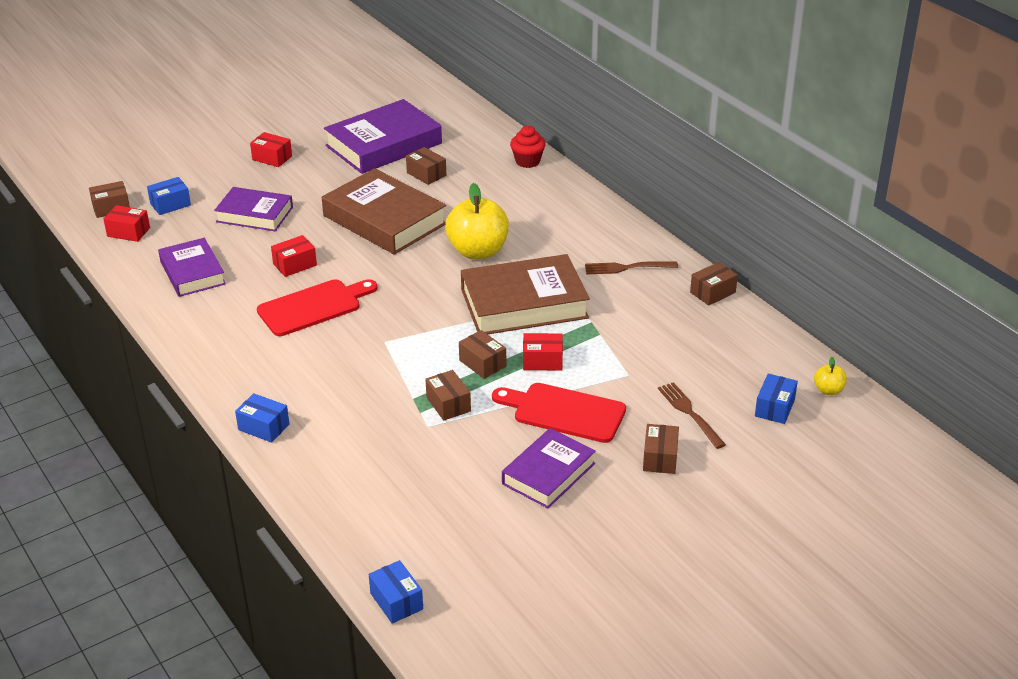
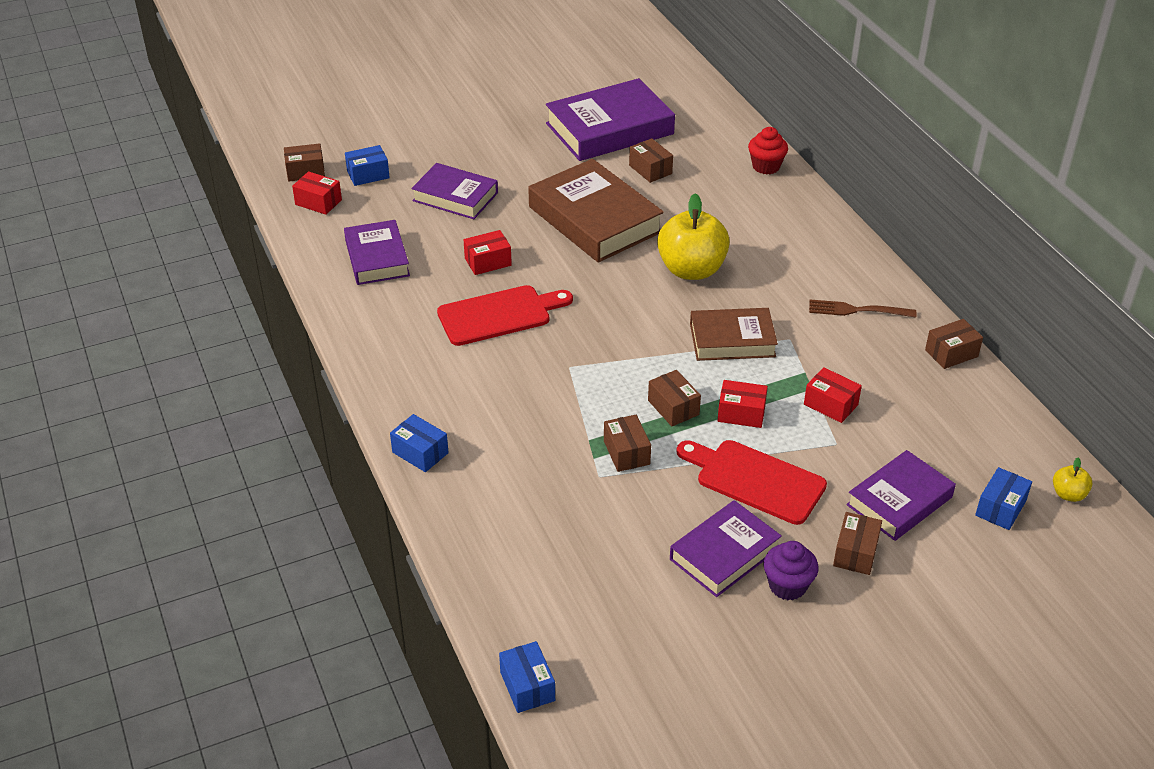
camera: 10 degrees right, 5 degrees up
red box [250,132,292,167] -> red box moved to [804,367,862,423]
brown book [461,254,590,334] -> brown book [690,308,778,361], size x0.62
brown fork [658,382,726,449] -> purple book [846,450,956,541]
none -> purple cupcake [764,541,818,600]

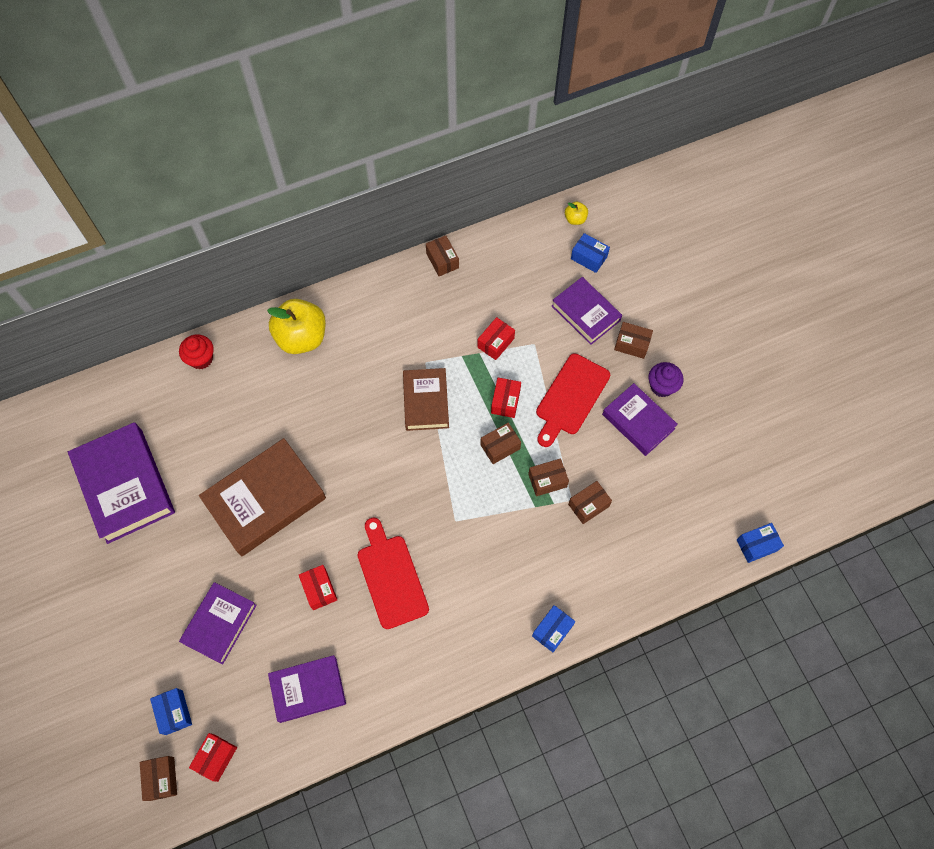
camera: 90 degrees left, 25 degrees up
brown box [629,138,673,183] -> brown box moved to [568,481,612,524]
yellow apple [657,193,730,280] -> yellow apple moved to [267,299,326,354]
brown fork [809,300,917,318] -> none

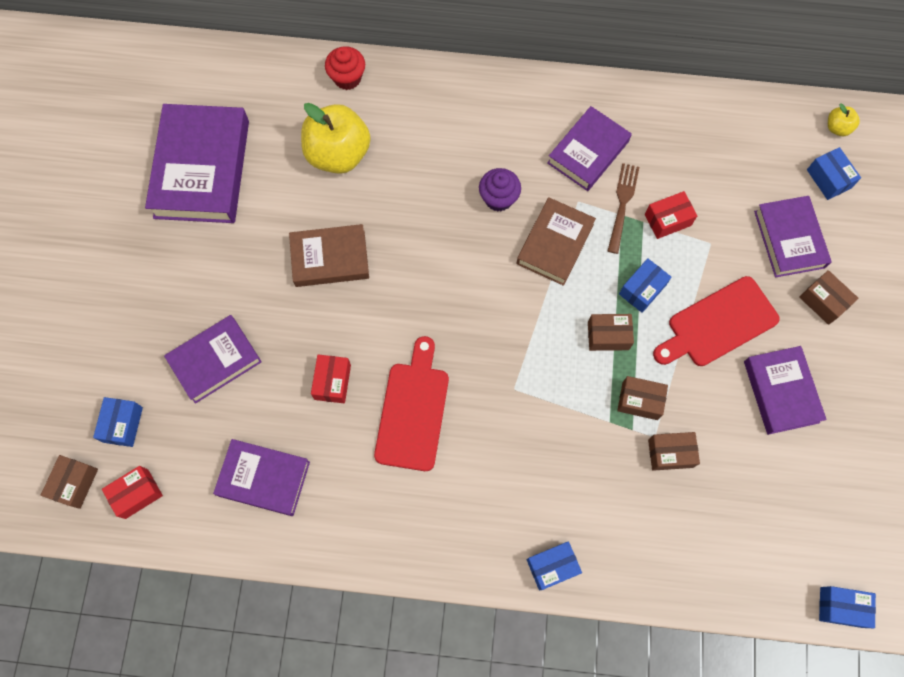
camera: 30 degrees right, 5 degrees up
brown book [199,438,326,557] -> brown book [289,224,369,287], size x0.62
yellow apple [267,299,326,354] -> yellow apple moved to [301,103,371,174]
brown box [426,236,459,276] -> none
red box [491,378,521,418] -> blue box [619,258,671,313]
purple cupcake [649,362,683,397] -> purple cupcake moved to [479,168,521,212]
none -> purple book [547,106,632,191]
none -> brown fork [608,163,639,254]

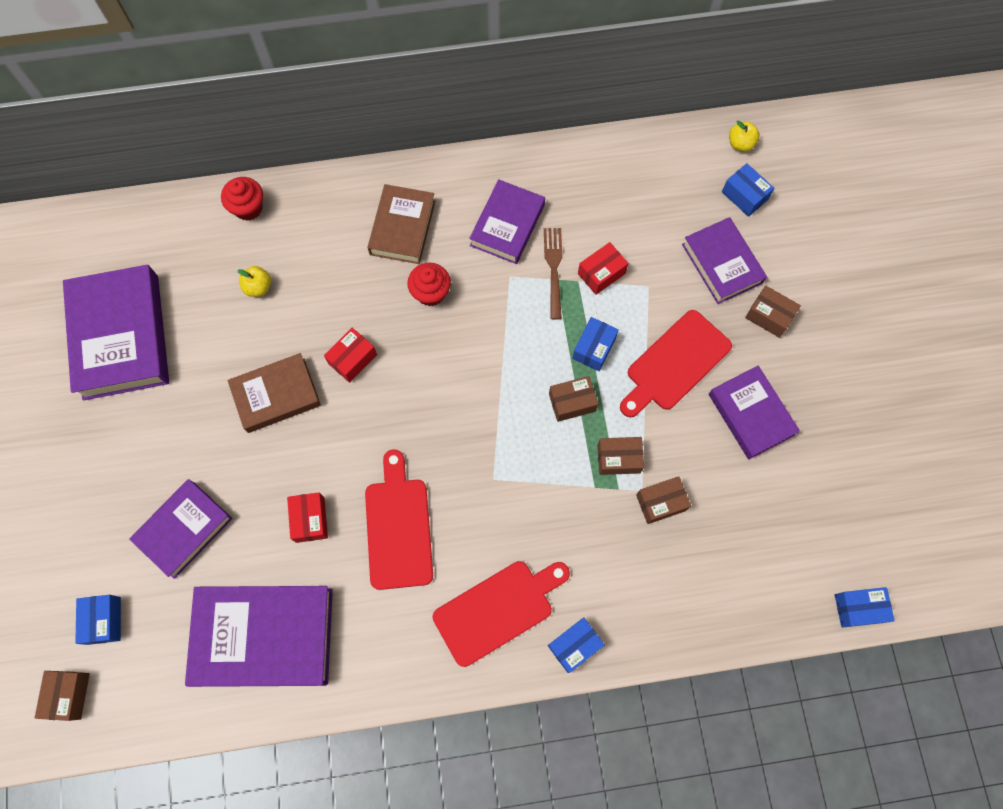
camera: 15 degrees left, 0 degrees up
red box [102,466,163,519] -> red box moved to [324,328,377,383]
purple book [213,439,310,516] -> purple book [185,586,333,687], size x1.60
yellow apple [301,103,371,174] -> yellow apple [237,266,271,297], size x0.45
purple cupcake [479,168,521,212] -> red cupcake [407,263,451,306]
brown book [517,198,596,286] -> brown book moved to [367,184,435,264]
none -> red cutting board [433,561,570,667]

